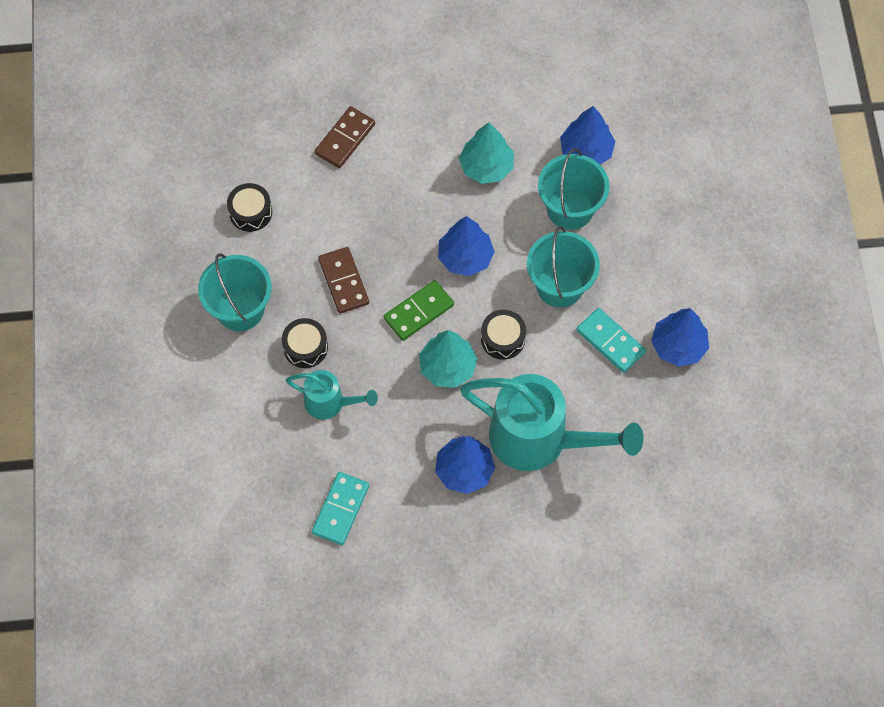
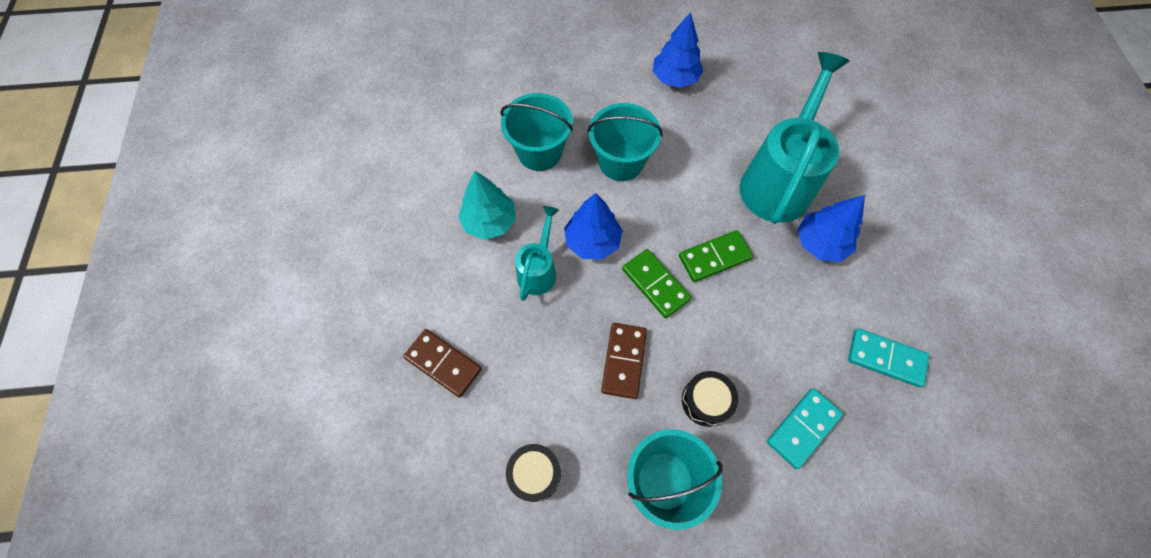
camera: 90 degrees left, 0 degrees up
turquoise watering can [286,370,378,420] -> turquoise watering can moved to [515,206,559,301]
brown domino [318,247,369,313] -> brown domino turned 60 degrees counterclockwise [601,323,647,399]
turquoise tree [419,330,477,388] -> green domino [679,230,753,282]
black drum [481,310,526,360] -> none
blue tree [560,106,616,165] -> none
turquoise domino [576,308,646,373] -> turquoise domino moved to [767,388,843,469]

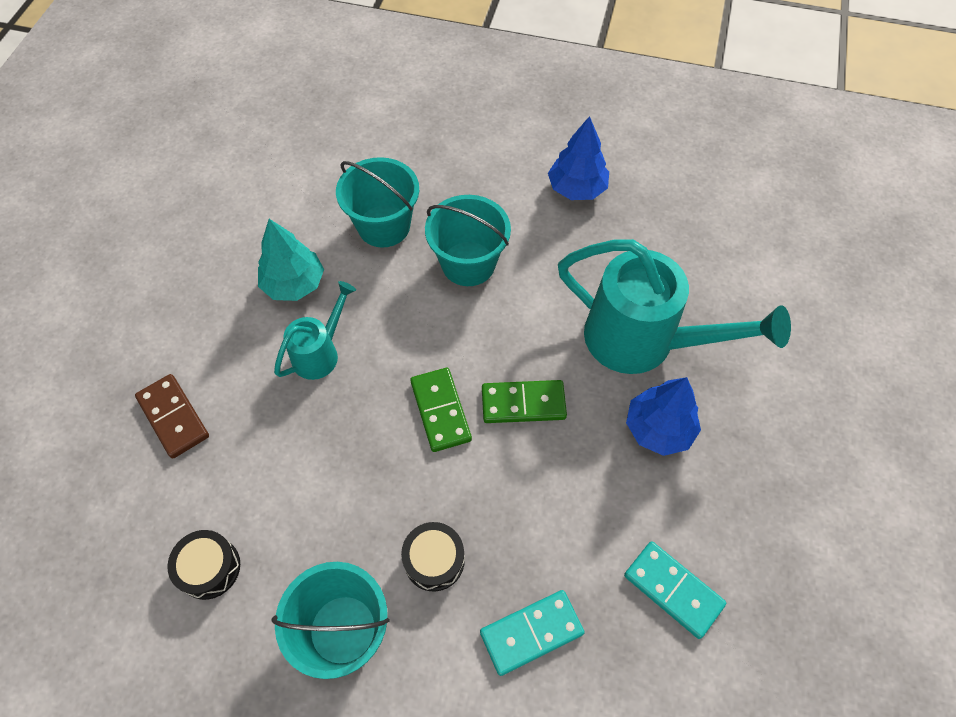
camera: 20 degrees right, 5 degrees down
blue tree [564,193,623,260] -> none
brown domino [601,323,647,399] -> none
turquoise watering can [739,52,850,224] -> turquoise watering can turned 75 degrees clockwise [558,239,791,374]

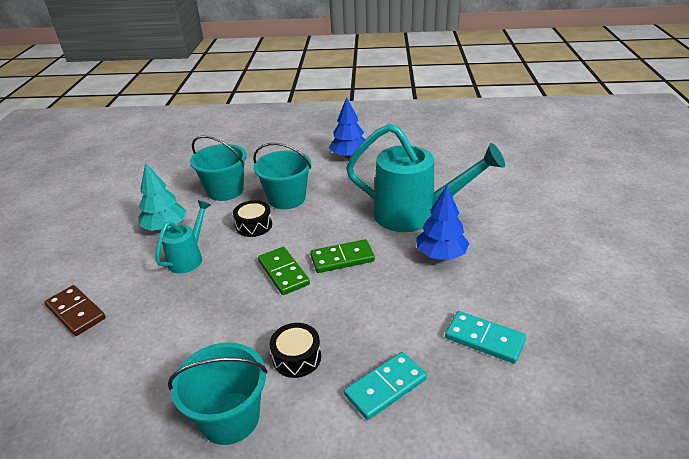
camera: 10 degrees left, 25 degrees down
black drum [167,530,240,600] -> black drum moved to [233,200,272,237]

